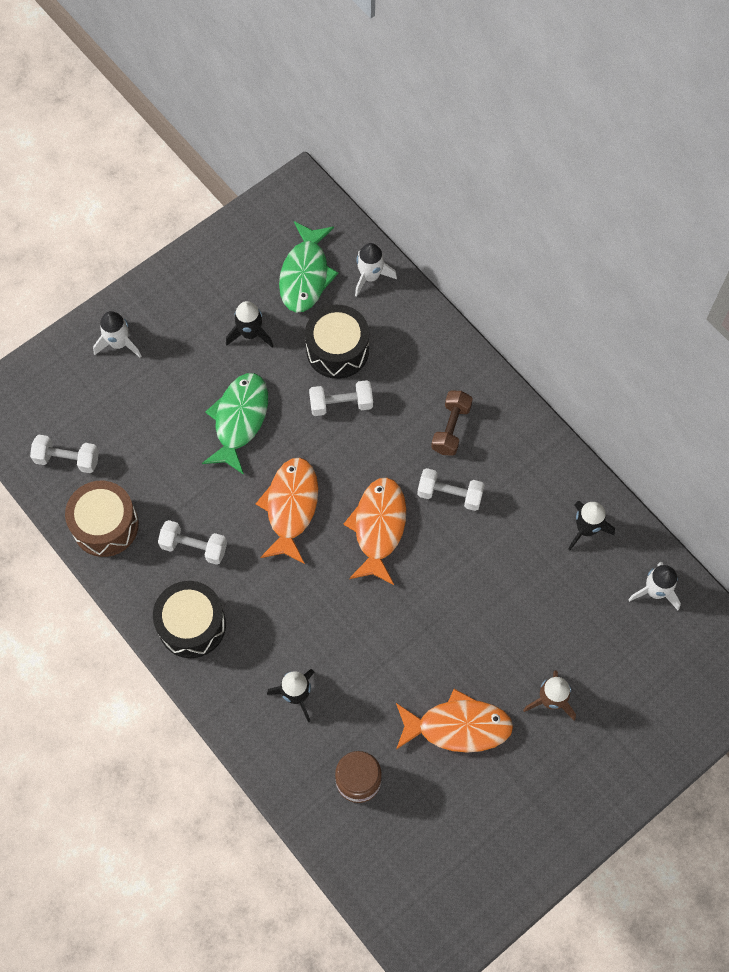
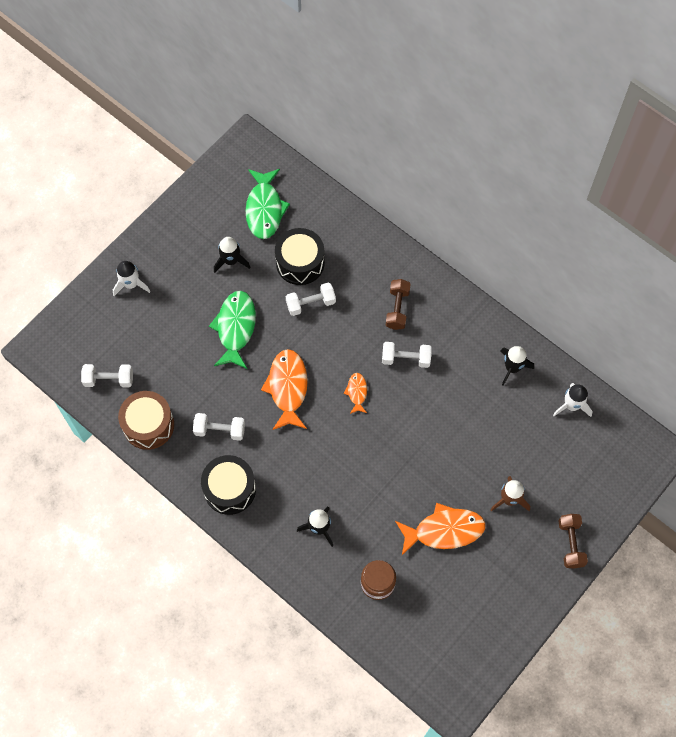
camera: 10 degrees left, 0 degrees up
orange fish [343,477,406,585] -> orange fish [344,373,367,414], size x0.51
white rocket [355,243,397,297] -> none
none -> brown dumbbell [559,514,588,569]

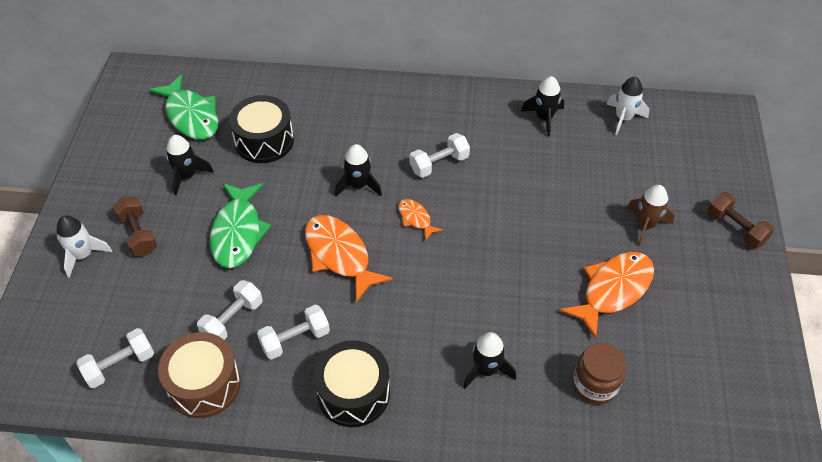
camera: 35 degrees left, 15 degrees down
green fish [209,291,256,369] -> green fish turned 150 degrees counterclockwise [210,183,271,268]
white dumbbell [286,282,336,316] -> white dumbbell moved to [197,280,263,340]
brown dumbbell [386,279,411,330] -> brown dumbbell moved to [113,197,157,256]
none -> black rocket [335,144,382,196]

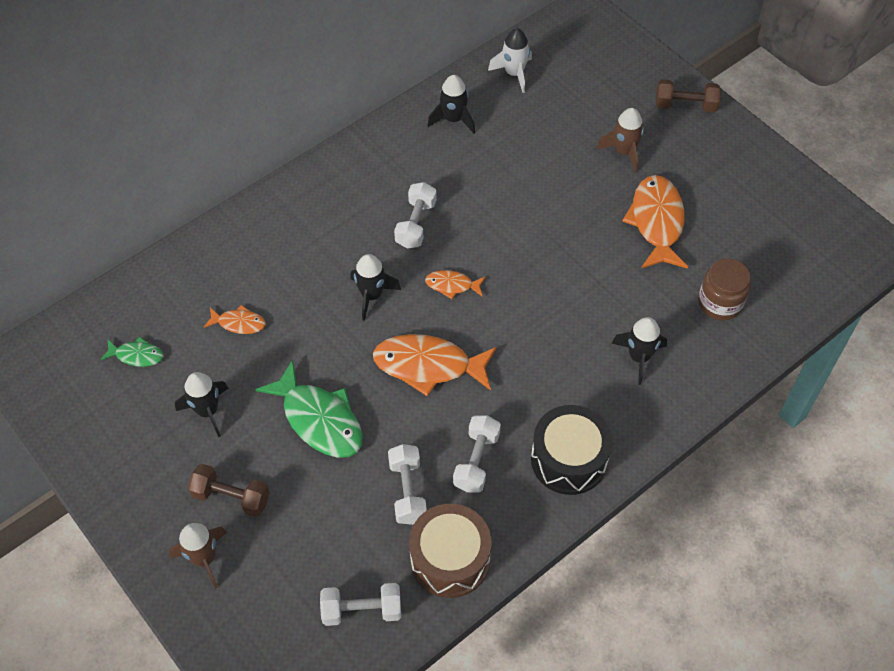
camera: 45 degrees left, 5 degrees up
white rocket [56,215,112,278] -> brown rocket [169,523,227,589]
white dumbbell [76,328,154,388] -> white dumbbell turned 75 degrees clockwise [320,583,401,626]
green fish [148,74,218,140] -> green fish [100,337,164,367], size x0.51
black drum [229,95,294,163] -> orange fish [204,305,266,334]

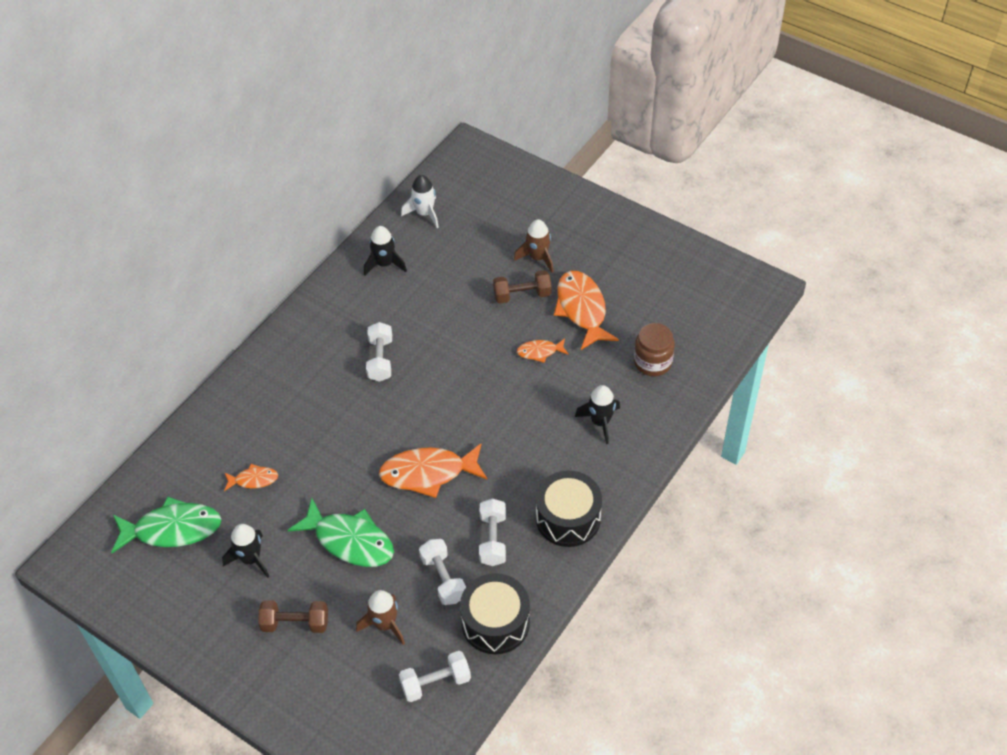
camera: 15 degrees left, 5 degrees down
green fish [100,337,164,367] -> green fish [111,497,221,553], size x1.96
brown rocket [169,523,227,589] -> brown rocket moved to [356,590,405,645]
black rocket [350,254,401,321] -> none
brown drum [409,504,492,598] -> black drum [460,573,530,654]
orange fish [425,270,486,299] -> orange fish moved to [517,338,569,363]
brown dumbbell [656,79,721,113] -> brown dumbbell moved to [493,270,552,304]

